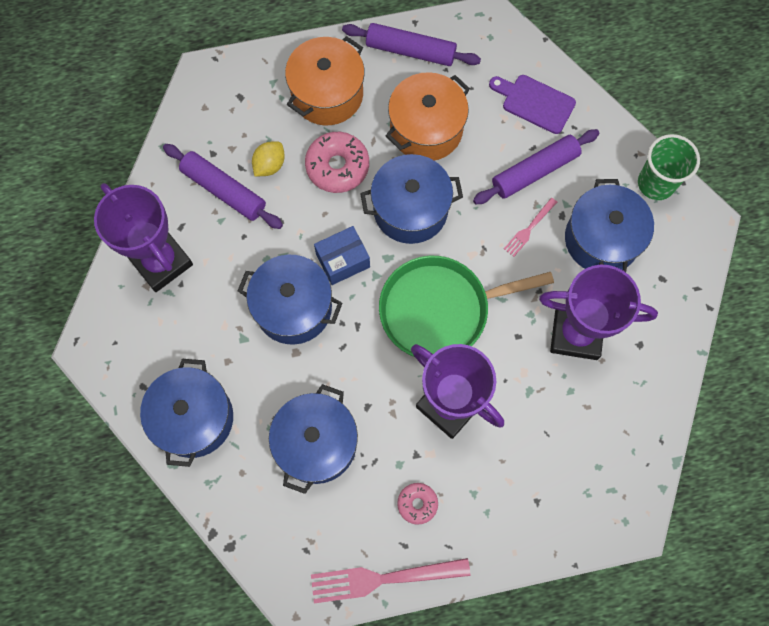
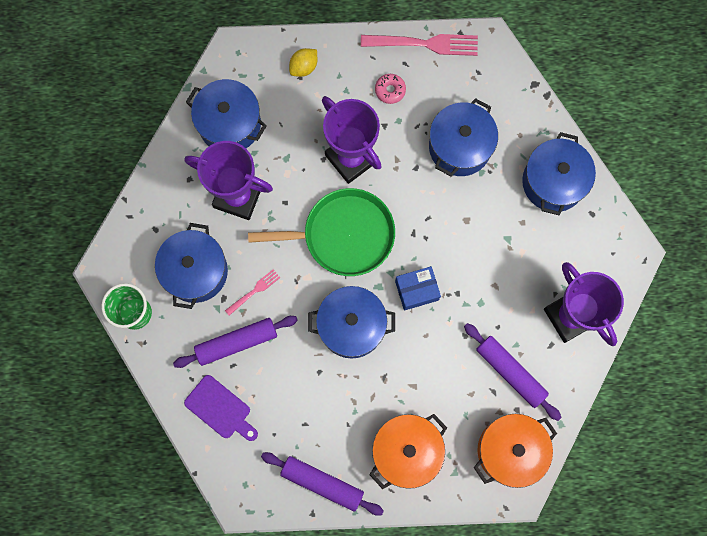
camera: 170 degrees left, 5 degrees up
blue pot [238,255,342,345] -> blue pot moved to [186,79,267,148]
yellow lemon [252,141,285,176] -> yellow lemon moved to [289,48,317,77]
pink donut [305,132,369,193] -> none
orange pot [386,72,470,161] -> orange pot moved to [474,414,557,488]

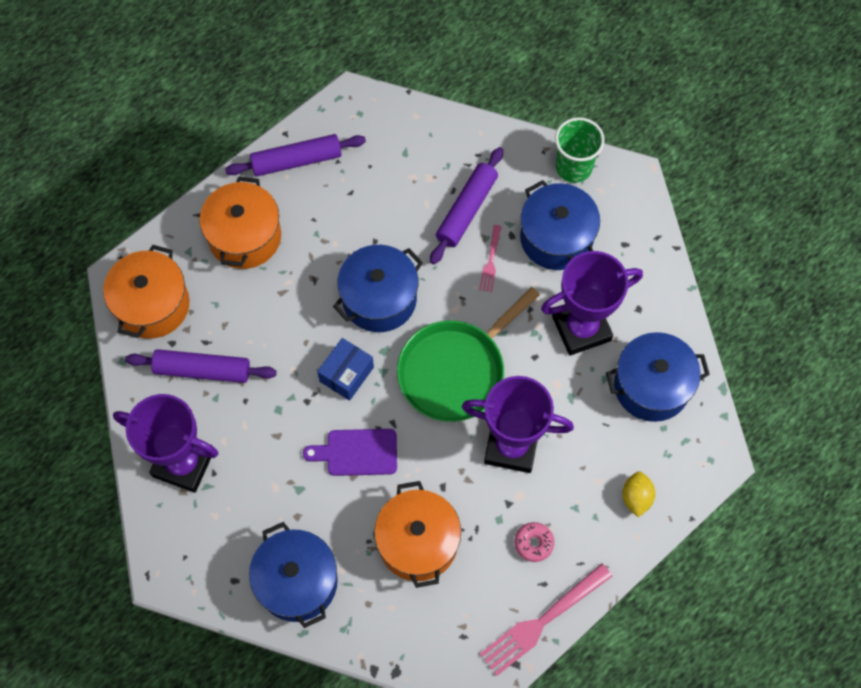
camera: 140 degrees right, 10 degrees down
purple cutting board [184,375,258,441] -> purple cutting board moved to [303,429,397,476]
blue pot [429,98,498,177] -> orange pot [374,481,461,588]

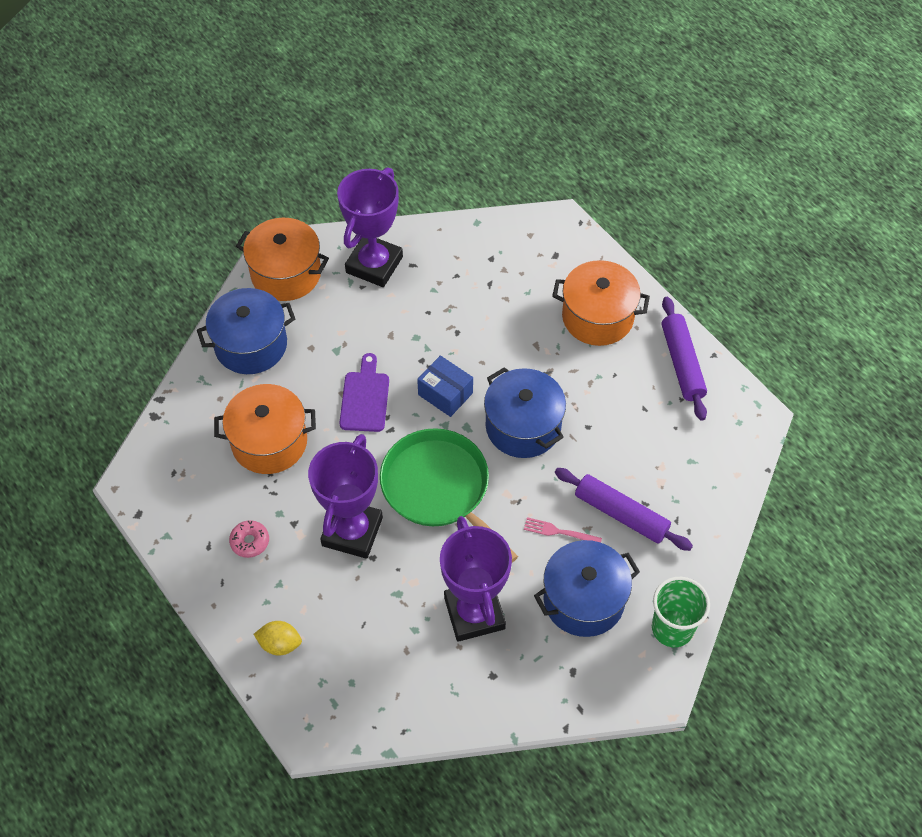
camera: 95 degrees right, 10 degrees down
orange pot [103,245,190,339] -> orange pot moved to [236,218,329,301]
purple rolling pin [125,349,277,383] -> none
pink fork [480,563,612,676] -> none
blue pot [606,332,710,422] -> none

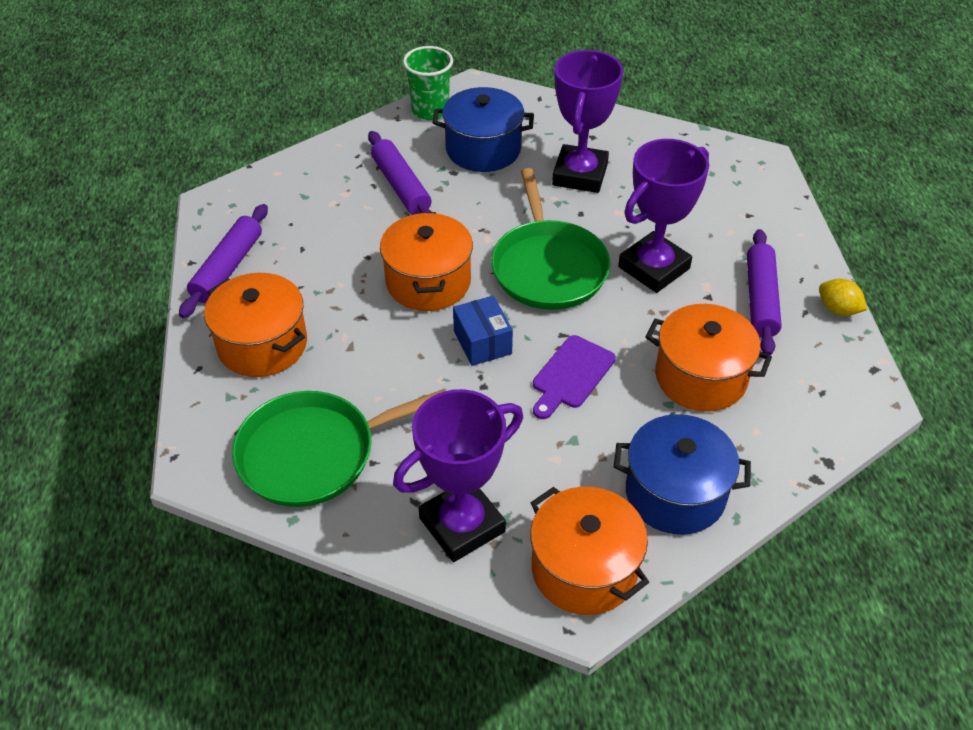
camera: 150 degrees left, 10 degrees down
pink donut [229,520,269,558] -> purple rolling pin [747,229,782,355]
yellow lemon [254,621,302,656] -> yellow lemon moved to [819,279,867,316]
blue pot [484,367,566,458] -> orange pot [380,212,473,311]
pink fork [524,517,602,542] -> none
none -> green pan [232,389,446,507]

